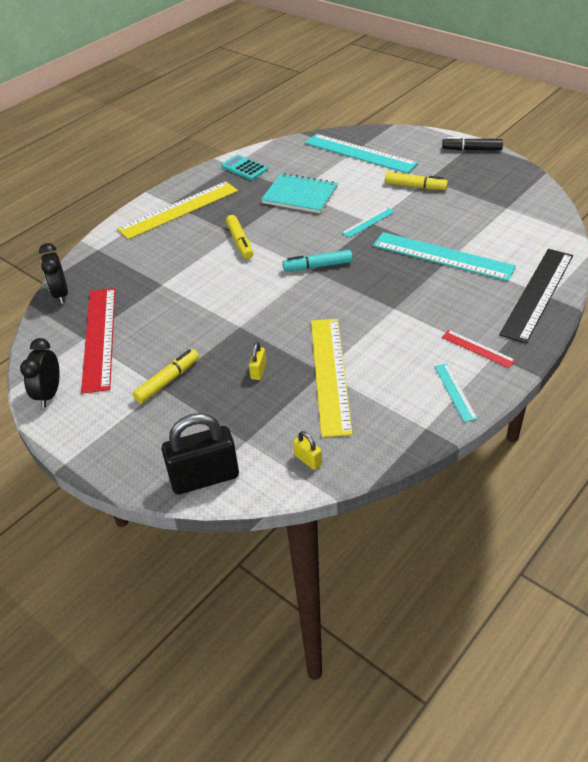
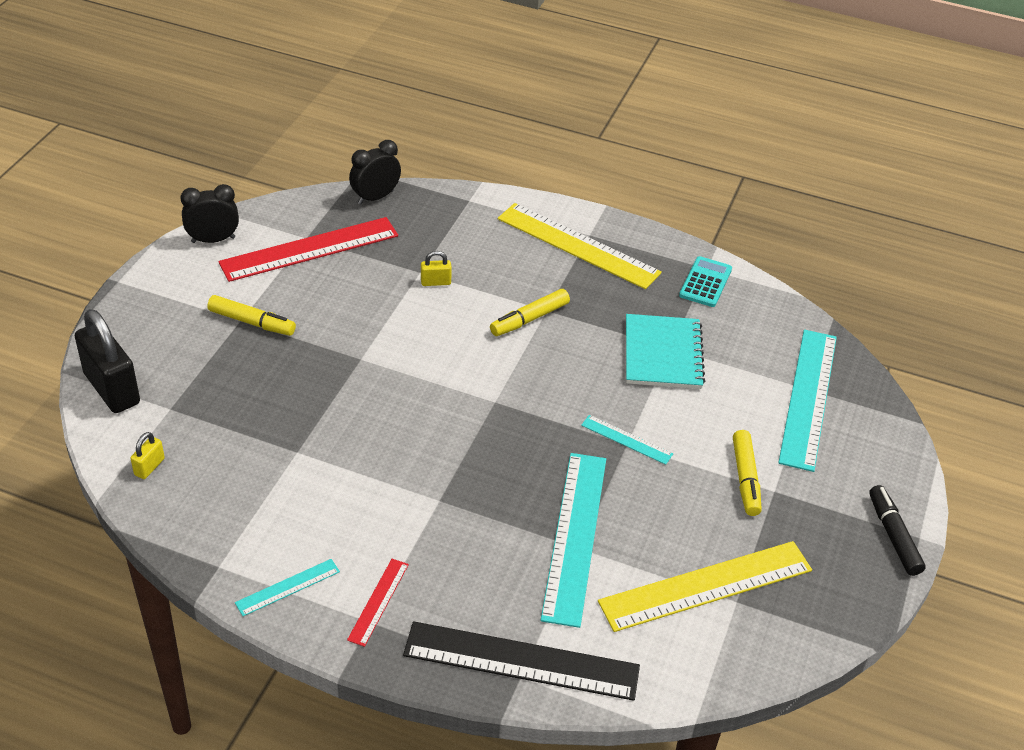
camera: 65 degrees right, 0 degrees up
yellow padlock [249,342,266,380] -> yellow padlock moved to [421,251,452,286]
turquoise marker [283,250,352,271] -> none
yellow ruler [311,319,353,437] -> yellow ruler moved to [598,541,812,632]

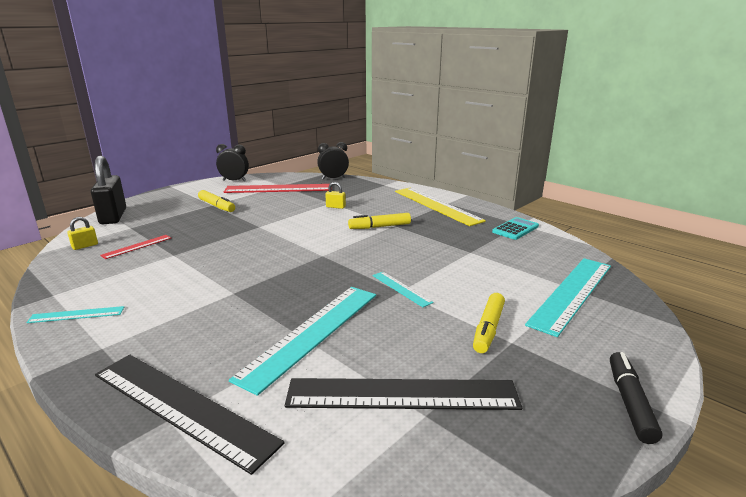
camera: 25 degrees right, 20 degrees down
red ruler [347,559,409,647] -> red ruler moved to [100,235,171,259]
yellow ruler [598,541,812,632] -> black ruler [285,378,522,410]
turquoise notebook [626,314,705,389] -> none

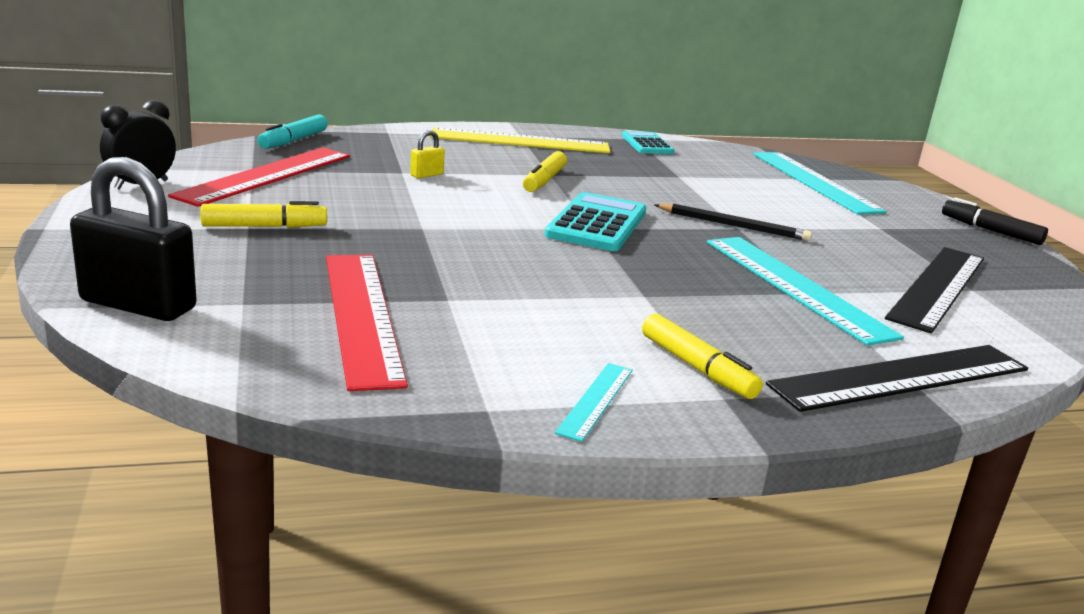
camera: 60 degrees left, 0 degrees up
yellow padlock [67,217,98,250] -> none
red ruler [100,235,171,259] -> red ruler [326,255,408,391], size x2.11
black clock [317,142,349,180] -> turquoise marker [257,115,328,149]
turquoise ruler [373,272,434,307] -> black pencil [654,204,812,241]
yellow marker [473,293,505,353] -> yellow marker moved to [642,314,763,399]
none -> turquoise calculator [545,192,646,251]

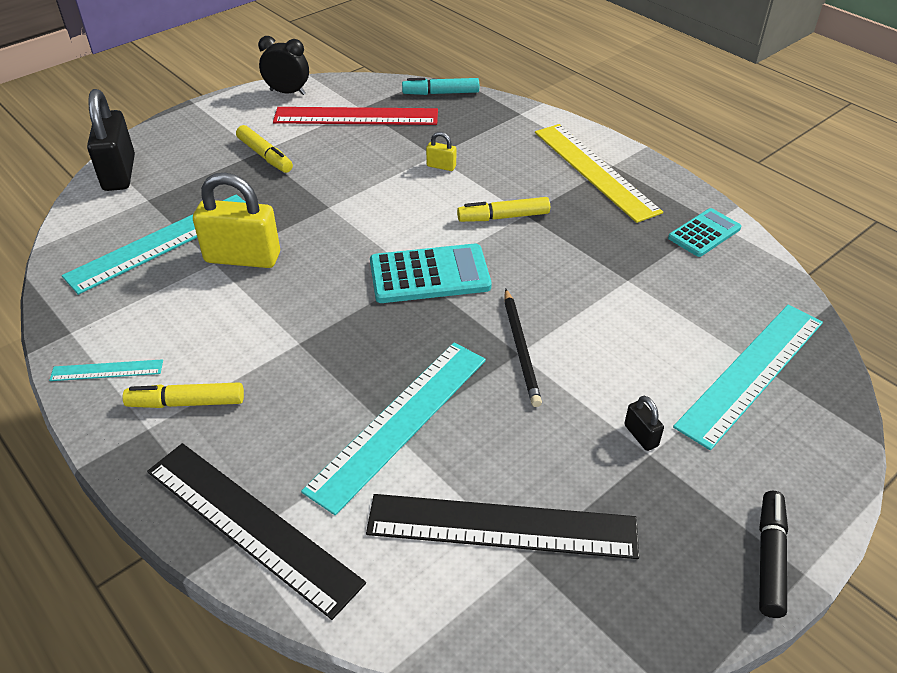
camera: 65 degrees right, 20 degrees up
red ruler [326,255,408,391] -> turquoise ruler [62,194,246,295]
yellow marker [642,314,763,399] -> yellow marker turned 60 degrees clockwise [123,382,244,408]
none -> yellow padlock [193,173,280,268]
none -> black padlock [624,396,664,451]

